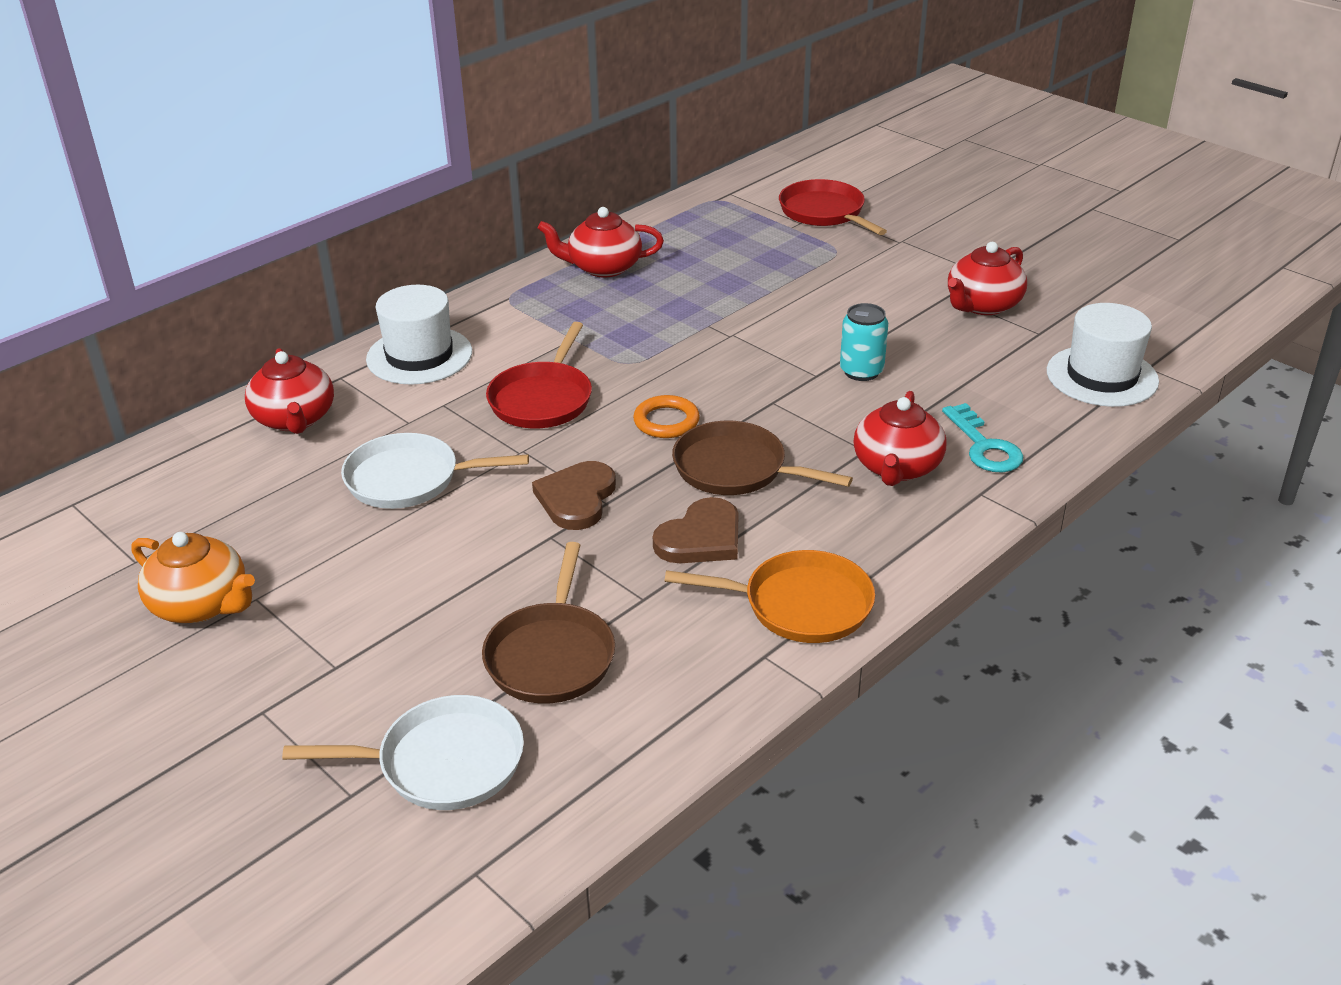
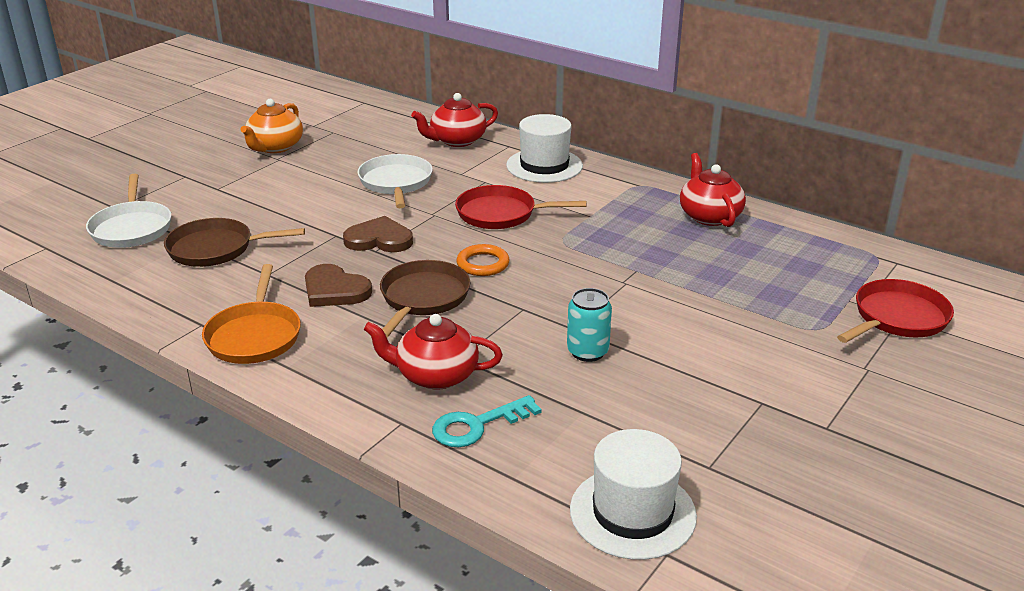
camera: 80 degrees right, 5 degrees down
red teapot [948,242,1027,315] -> none

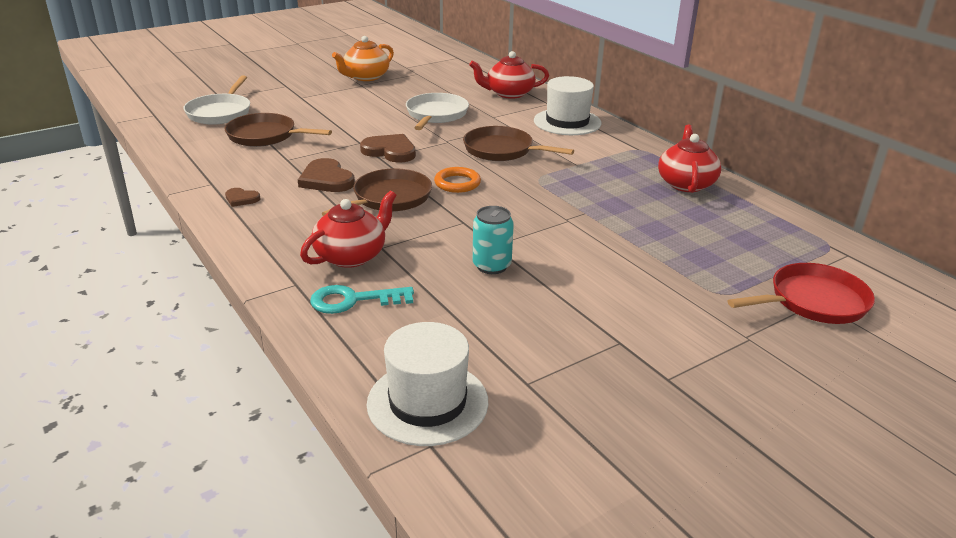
camera: 20 degrees right, 0 degrees up
orange pan [202,264,301,364] -> brown heart [225,188,260,207]
red teapot [364,314,503,390] -> red teapot turned 105 degrees clockwise [300,191,397,268]
red pan [455,185,587,229] -> brown pan [463,126,574,161]

